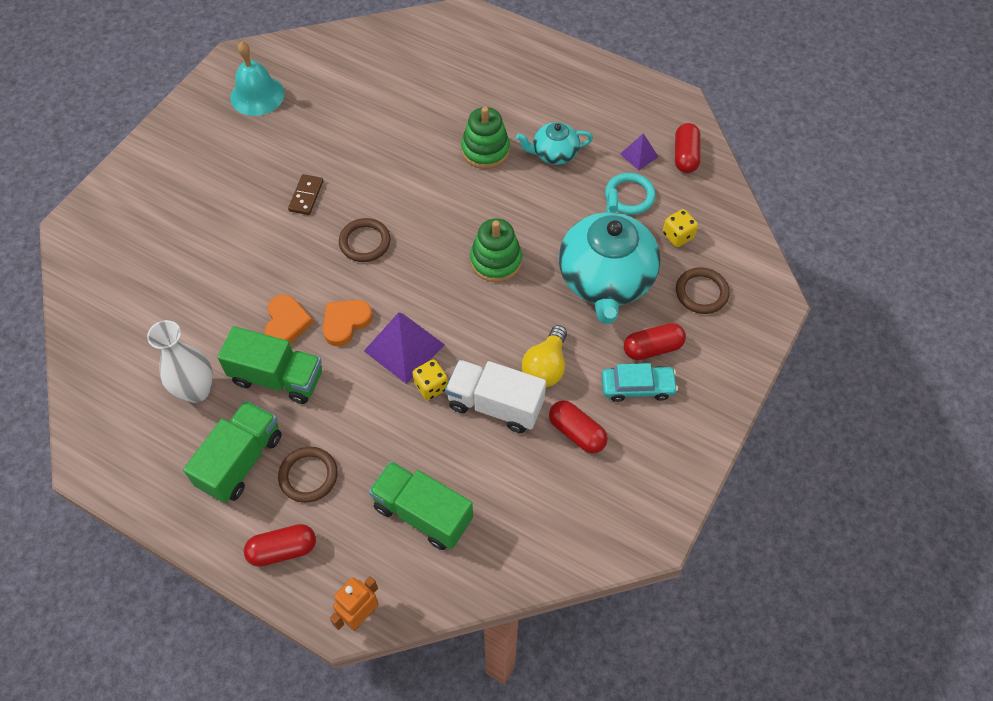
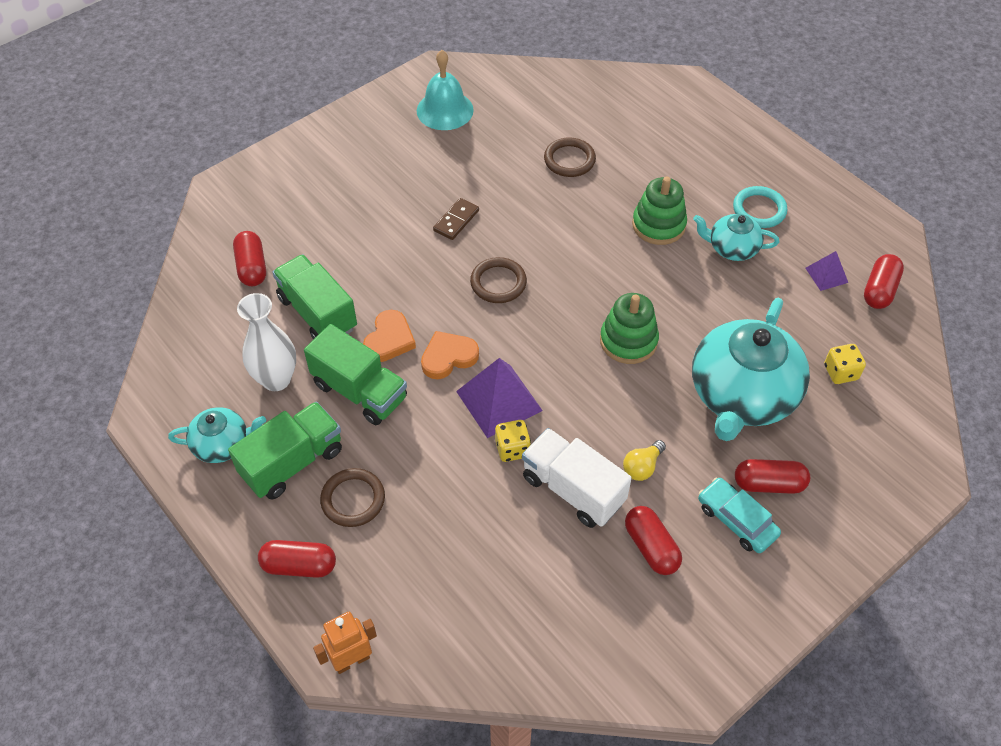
camera: 20 degrees right, 5 degrees down
green truck [369,461,473,550] -> green truck moved to [272,254,357,340]
yellow light bulb [522,325,567,387] -> yellow light bulb [623,440,666,481], size x0.66
turquoise car [602,363,678,402] -> turquoise car turned 150 degrees counterclockwise [698,478,781,553]
turquoise ring [605,173,656,215] -> turquoise ring moved to [733,186,787,228]
brown ring [676,267,730,314] -> brown ring moved to [544,137,596,177]
none -> turquoise teapot [168,407,266,463]
none -> red capsule [233,231,266,286]

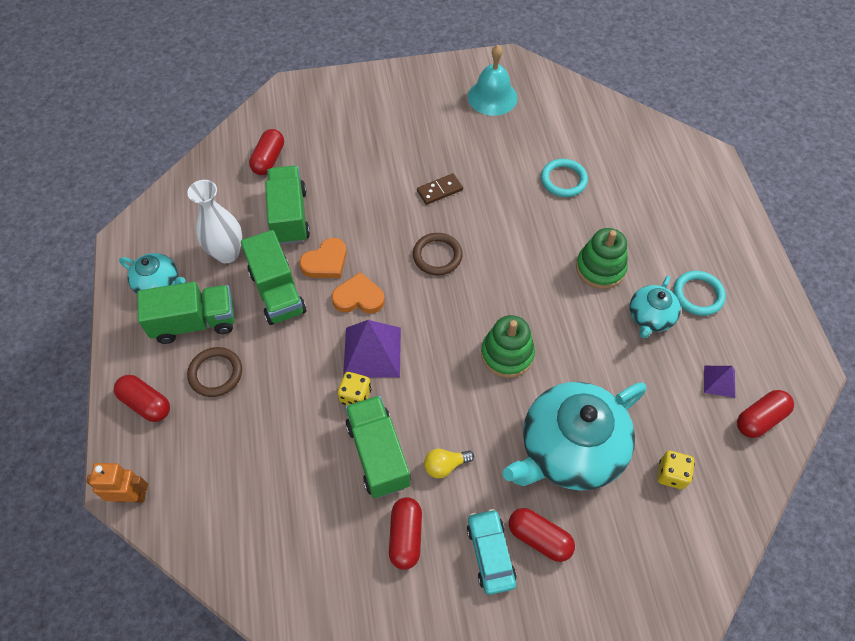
camera: 30 degrees right, 5 degrees up
white truck [522,428,632,528] -> green truck [345,395,411,498]
brown ring [544,137,596,177] -> turquoise ring [541,159,588,197]
turquoise teapot [693,214,779,261] -> turquoise teapot turned 105 degrees counterclockwise [630,275,681,338]

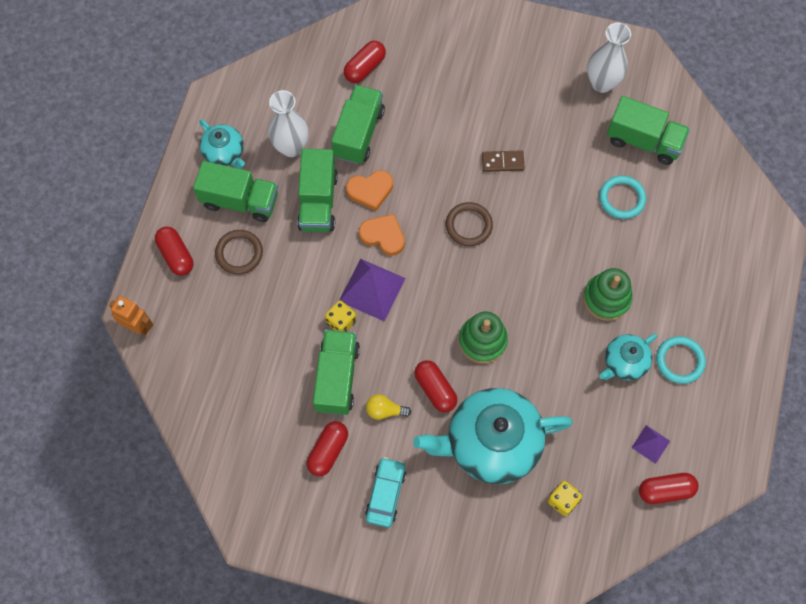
camera: 25 degrees right, 10 degrees up
turquoise bell [468,45,518,116] -> white vase [587,23,631,93]
red capsule [509,508,575,562] -> red capsule moved to [414,360,457,412]
none -> green truck [607,96,690,165]

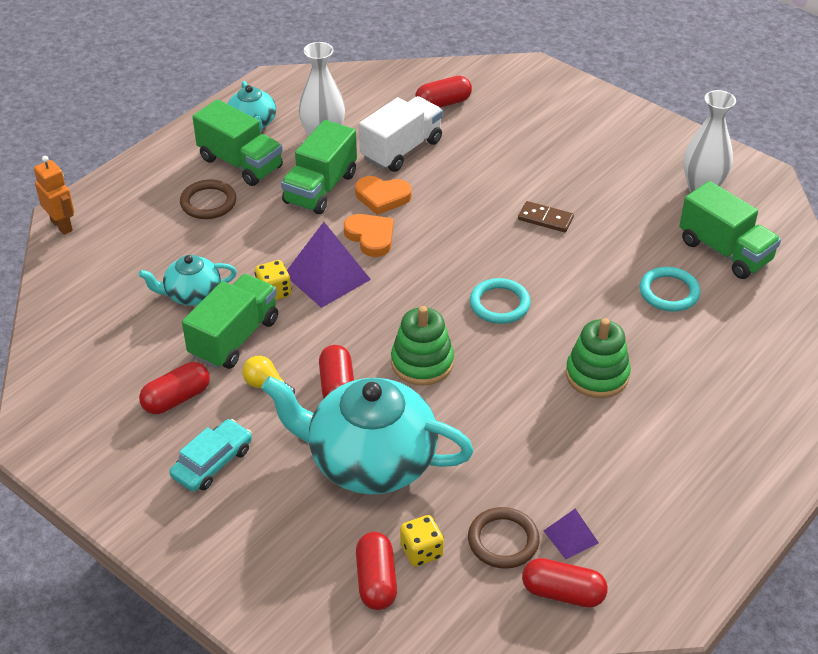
camera: 25 degrees right, 25 degrees down
red capsule [155,226,193,276] -> red capsule moved to [356,532,397,610]
green truck [331,85,385,164] -> white truck [359,96,443,172]
brown ring [446,202,493,246] -> brown ring moved to [468,507,540,569]
turquoise teapot [599,333,657,381] -> turquoise teapot moved to [138,255,237,306]
turquoise ring [656,336,706,384] -> turquoise ring moved to [470,278,531,324]

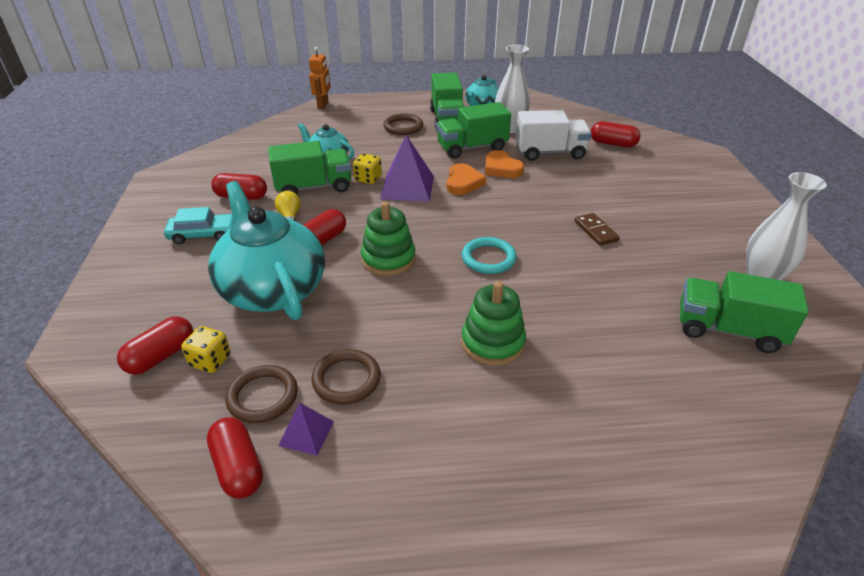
camera: 45 degrees right, 5 degrees down
turquoise ring [640,267,700,311] -> none
green truck [679,181,781,279] -> green truck turned 105 degrees clockwise [680,271,809,353]
none -> brown ring [312,349,381,404]

